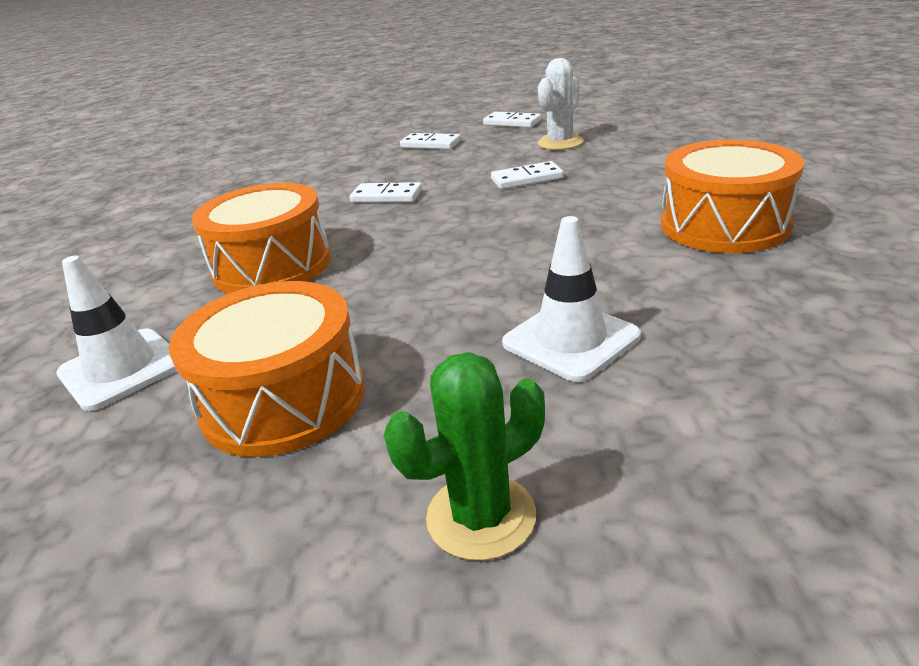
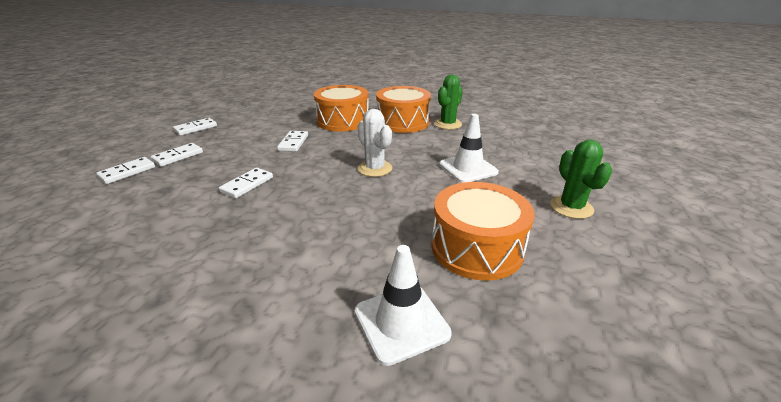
camera: 75 degrees left, 0 degrees up
orange drum [192,183,331,294] -> orange drum moved to [314,85,369,132]
white cactus [537,58,583,150] -> white cactus moved to [357,109,392,177]
none -> white domino [96,157,155,184]
none -> green cactus [434,75,463,130]

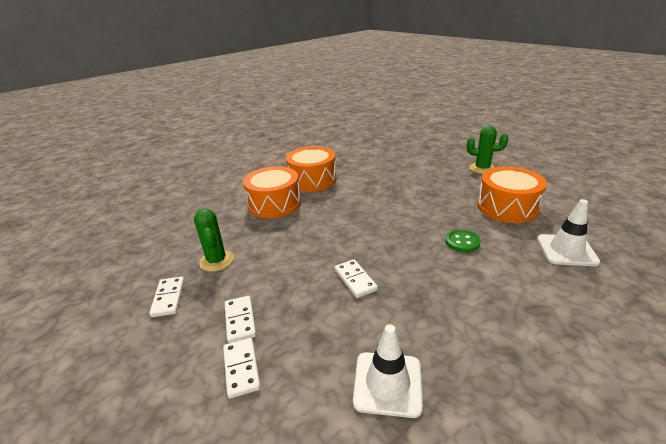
camera: 55 degrees left, 0 degrees up
white domino [277,131,308,152] -> none
white cactus [357,109,392,177] -> none
green cactus [434,75,463,130] -> green cactus moved to [194,208,234,272]
white traffic cone [439,114,499,183] -> white traffic cone moved to [353,324,423,418]
none -> green button [445,229,481,252]

